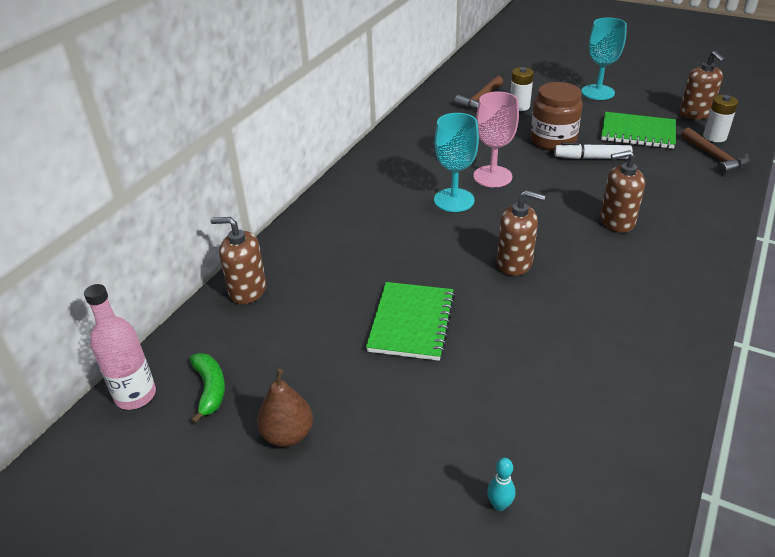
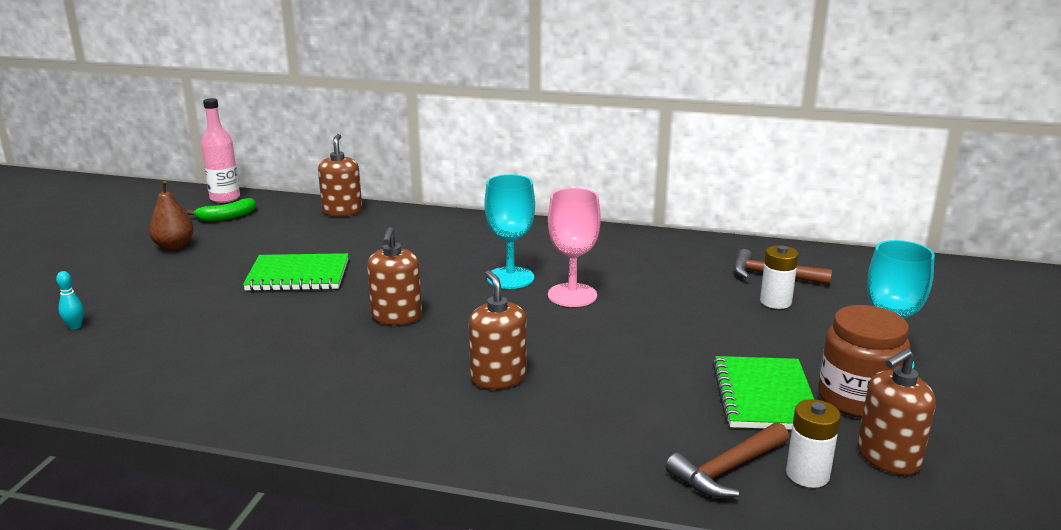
camera: 75 degrees right, 15 degrees down
brown jar [530,82,583,150] -> brown jar moved to [818,305,910,418]
white marker [554,142,633,159] -> none

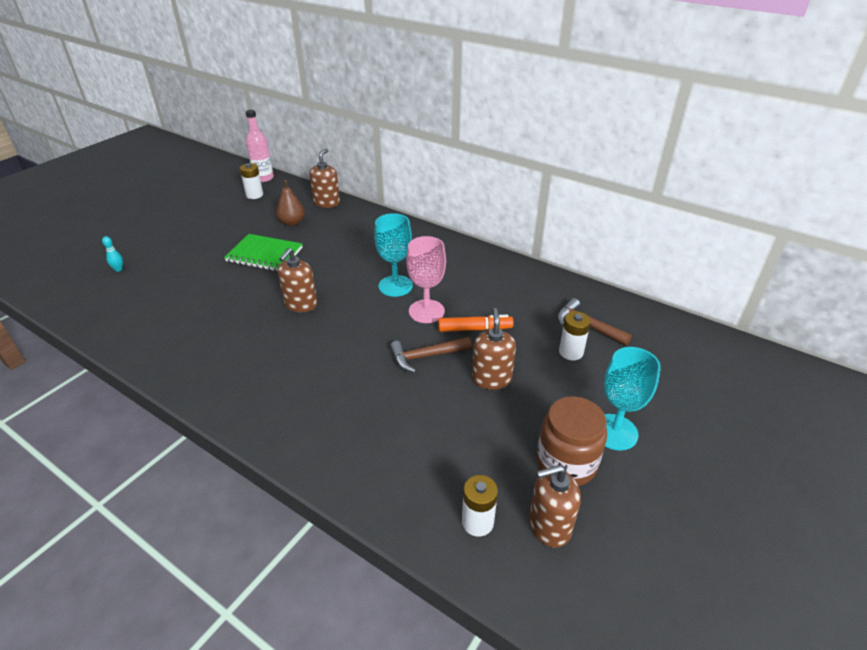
camera: 20 degrees right, 15 degrees up
brown pear [149,181,194,250] -> brown pear moved to [276,180,305,226]
green banana [187,198,256,221] -> white battery [240,163,263,199]
brown soap dispenser [469,270,527,389] -> brown soap dispenser moved to [472,308,516,390]
brown hammer [666,422,789,498] -> brown hammer moved to [390,337,472,373]
green notebook [713,356,814,430] -> none
none -> orange marker [438,315,514,332]

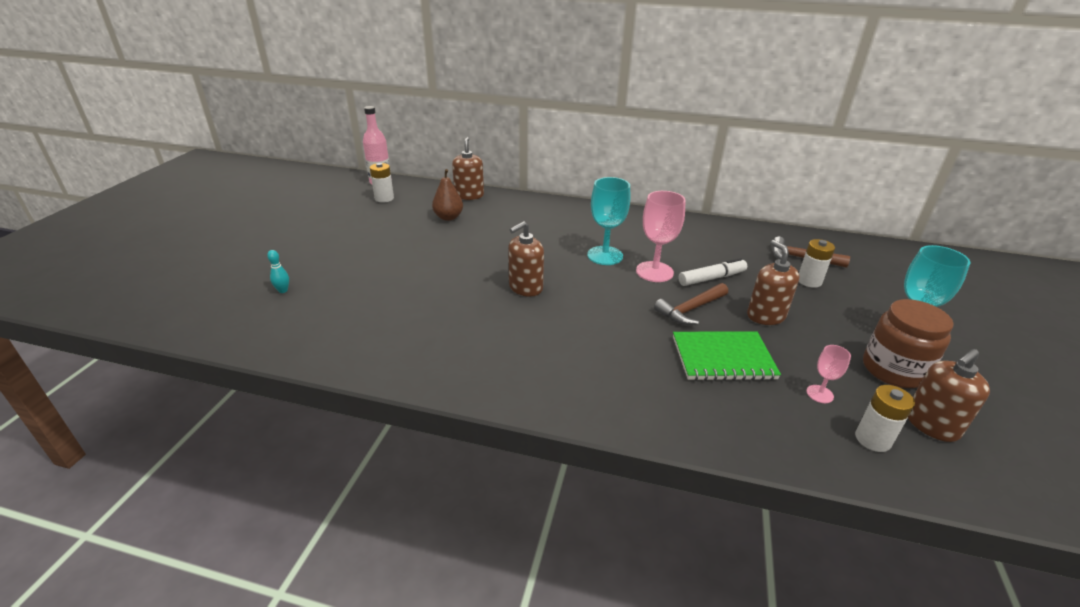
camera: 20 degrees left, 5 degrees down
green notebook [224,234,303,272] -> green notebook moved to [673,332,781,381]
brown soap dispenser [278,248,317,312] -> brown soap dispenser turned 45 degrees clockwise [508,221,544,297]
orange marker [438,315,514,332] -> white marker [679,258,747,286]
none -> pink goblet [807,345,851,403]

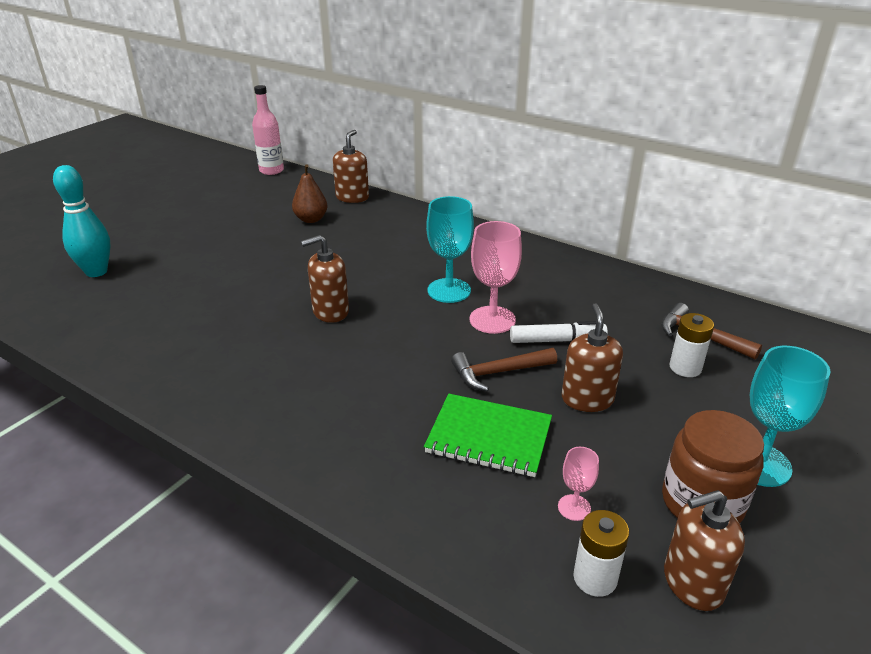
camera: 20 degrees right, 0 degrees up
turquoise bowling pin [267,250,289,293] -> turquoise bowling pin [53,165,111,277], size x2.32
white battery [370,163,394,203] -> none

